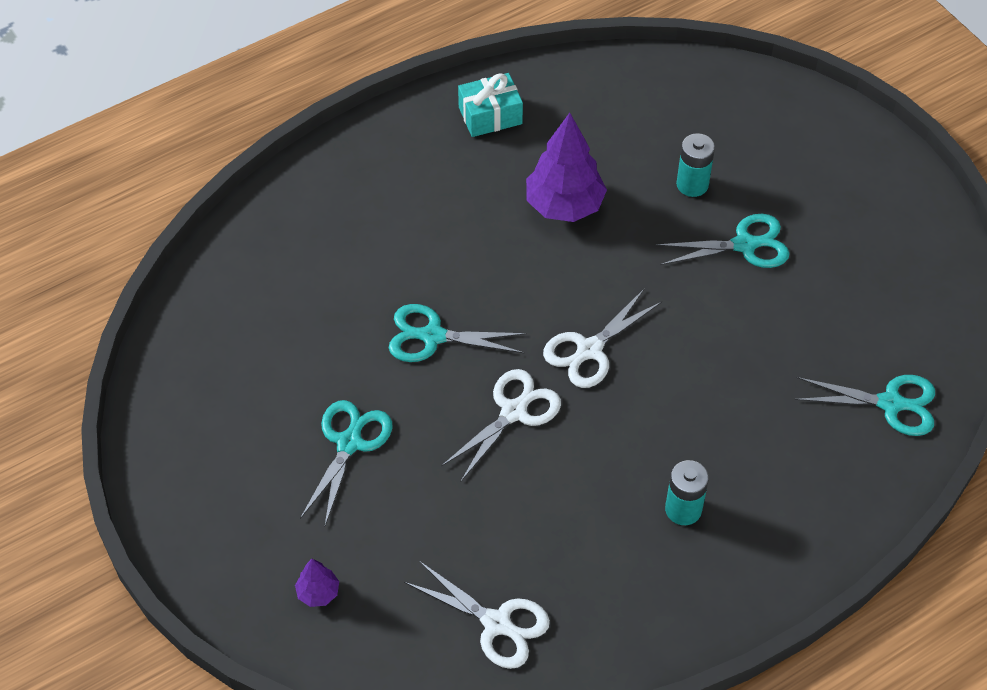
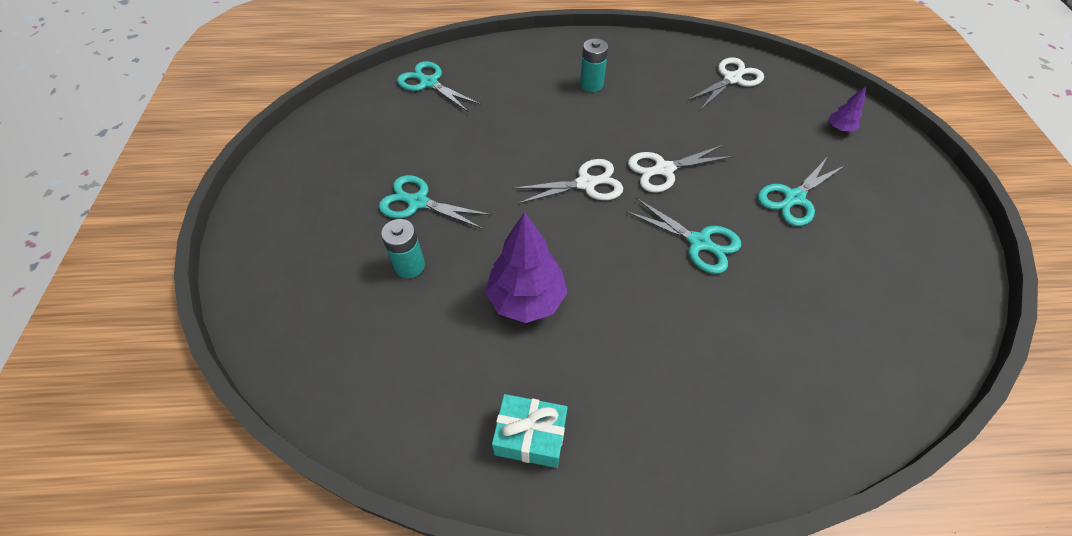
camera: 150 degrees left, 0 degrees up
white scissors [404,561,550,669] -> white scissors turned 75 degrees clockwise [687,58,764,110]

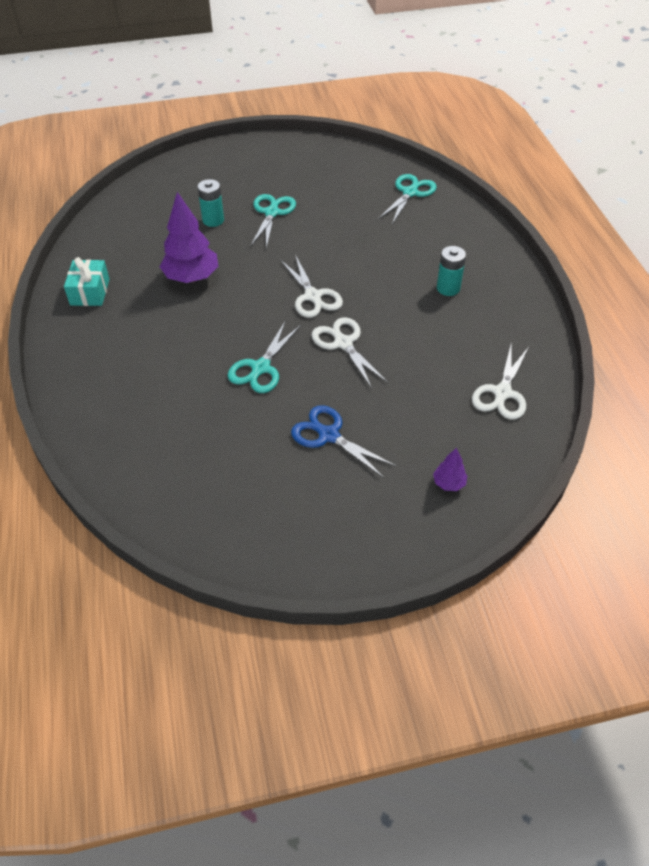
camera: 80 degrees right, 5 degrees down
white scissors [687,58,764,110] -> white scissors turned 75 degrees clockwise [472,345,529,420]
turquoise scissors [758,158,845,226] -> blue scissors [291,405,396,478]

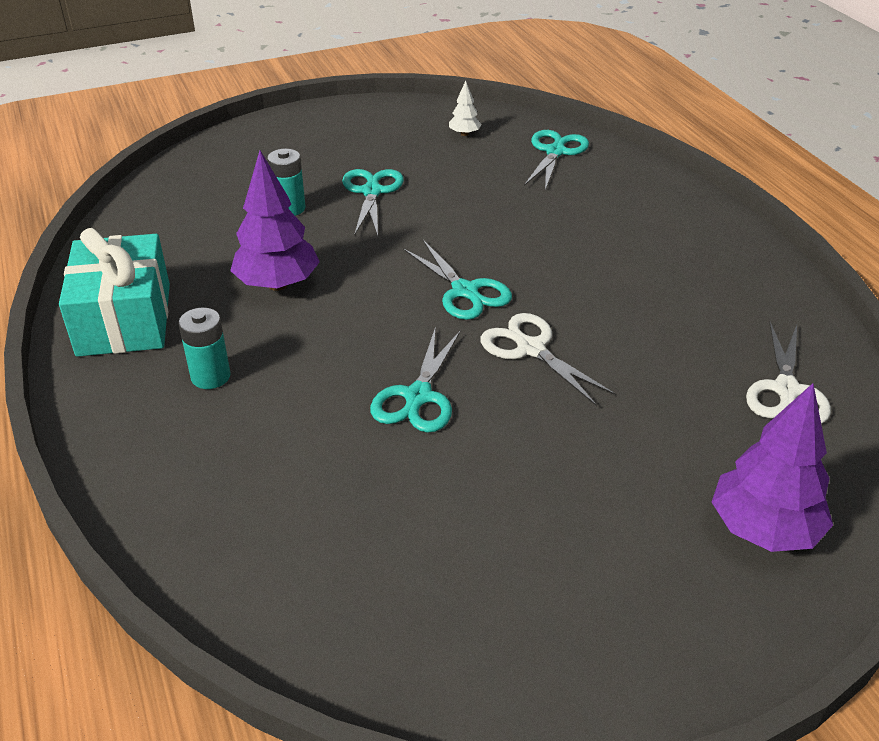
camera: 10 degrees left, 10 degrees down
turquoise gift [64,257,110,306] -> turquoise gift [59,228,170,357], size x1.70
white scissors [280,255,343,318] -> turquoise scissors [403,240,512,320]
blue scissors [291,405,396,478] -> none
purple tree [433,448,467,491] -> purple tree [712,383,833,552], size x2.12
turquoise battery [437,246,466,296] -> turquoise battery moved to [179,308,231,389]
none -> white tree [449,81,482,136]

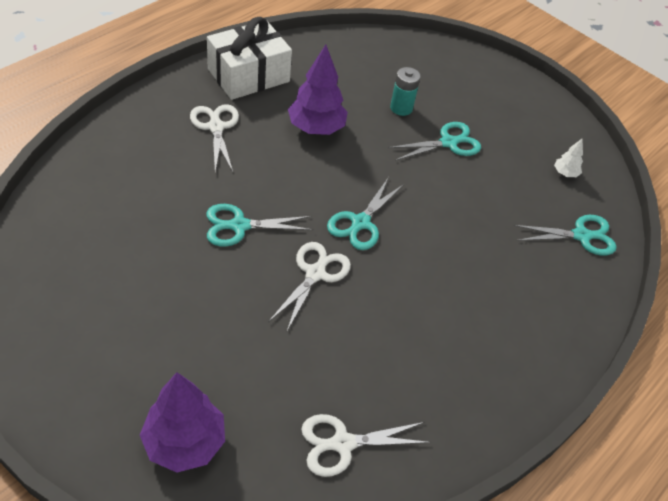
camera: 60 degrees right, 10 degrees up
turquoise gift [59,228,170,357] -> white gift [207,17,292,100]
turquoise battery [179,308,231,389] -> white scissors [190,104,239,172]

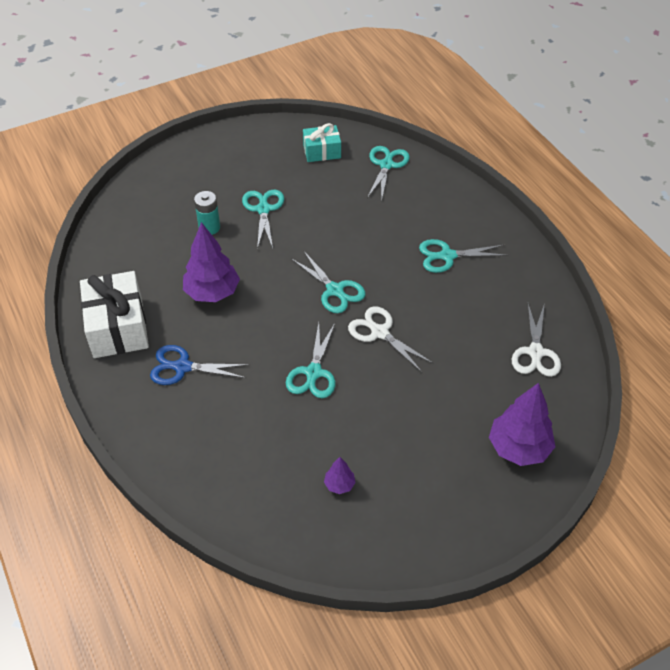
camera: 65 degrees left, 0 degrees up
white scissors [190,104,239,172] -> blue scissors [150,345,249,385]
white tree [554,139,583,177] -> turquoise gift [303,123,341,162]
none -> purple tree [324,457,356,494]
none -> turquoise scissors [419,239,508,273]

